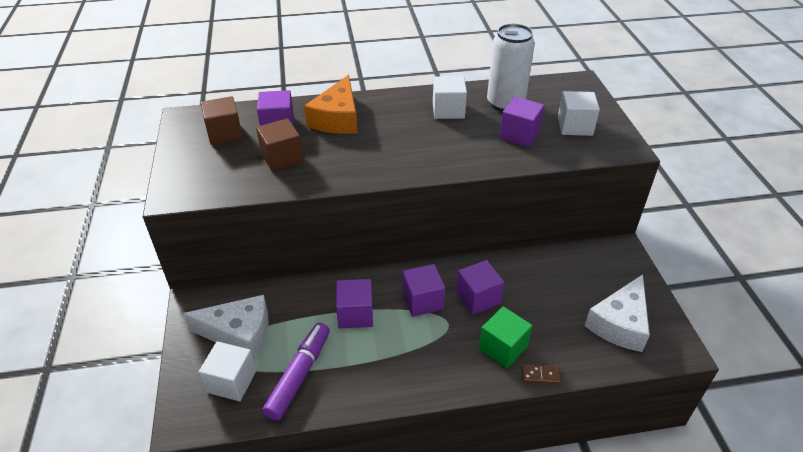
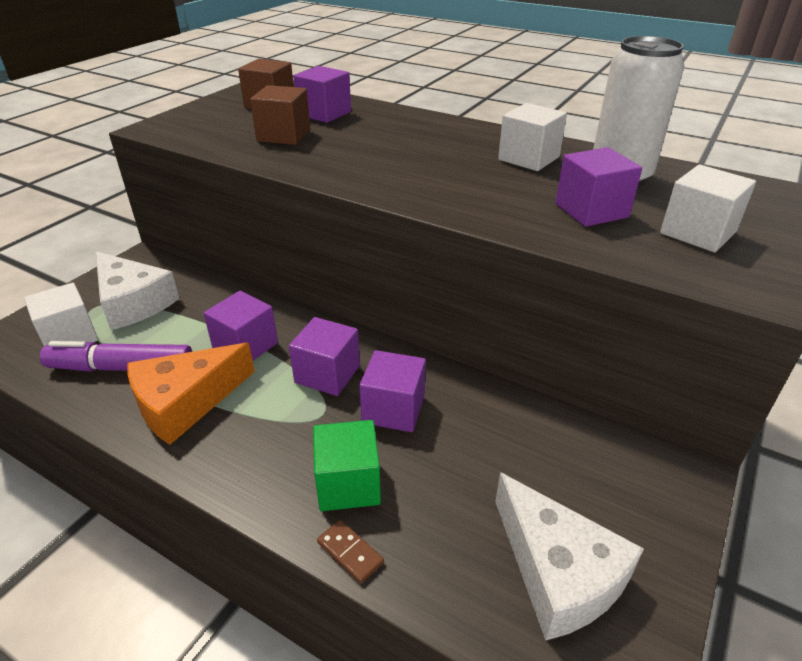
camera: 40 degrees right, 5 degrees down
purple marker [262,323,330,421] -> purple marker turned 150 degrees counterclockwise [40,341,192,372]
orange cheese [304,75,357,134] -> orange cheese moved to [127,343,255,445]
white cheese [585,274,650,352] -> white cheese turned 105 degrees counterclockwise [495,472,644,641]

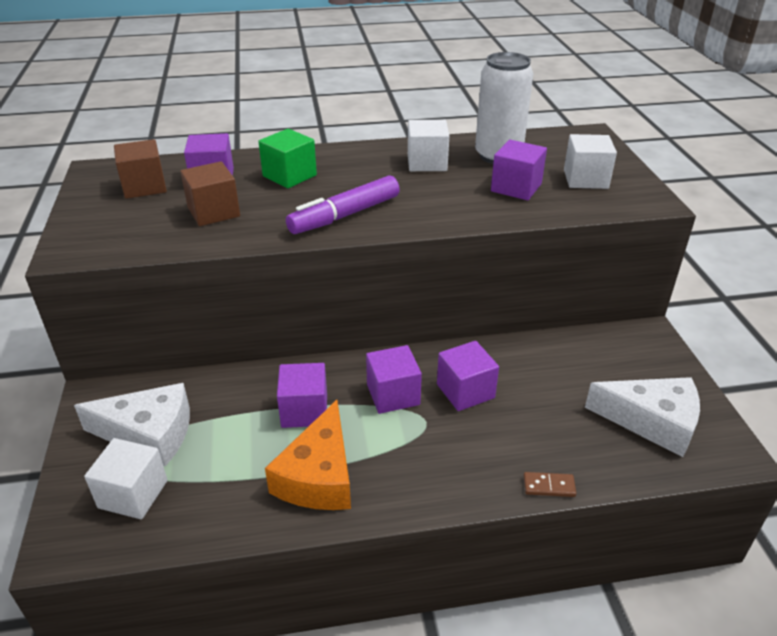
camera: 40 degrees left, 0 degrees up
purple marker [40,341,192,372] -> purple marker moved to [286,175,400,234]
green cube [313,420,381,511] -> green cube moved to [258,129,317,188]

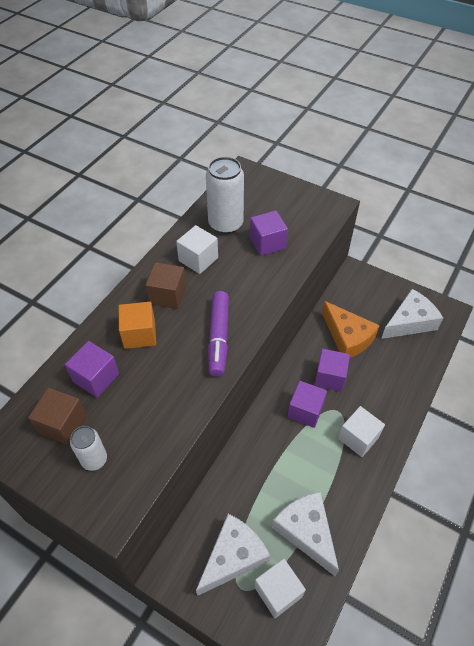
camera: 50 degrees left, 15 degrees up
brown cube [180,161,240,226] -> brown cube moved to [146,262,186,309]
green cube [258,129,317,188] -> orange cube [119,302,156,349]
orange cheese [265,400,351,510] -> orange cheese moved to [322,301,380,358]
purple cube [277,363,327,428] -> none
brown domino [523,472,577,497] -> none
white cube [564,134,617,189] -> white cube moved to [338,406,385,457]
none -> white can [70,426,107,471]
none -> white cheese [272,492,339,576]

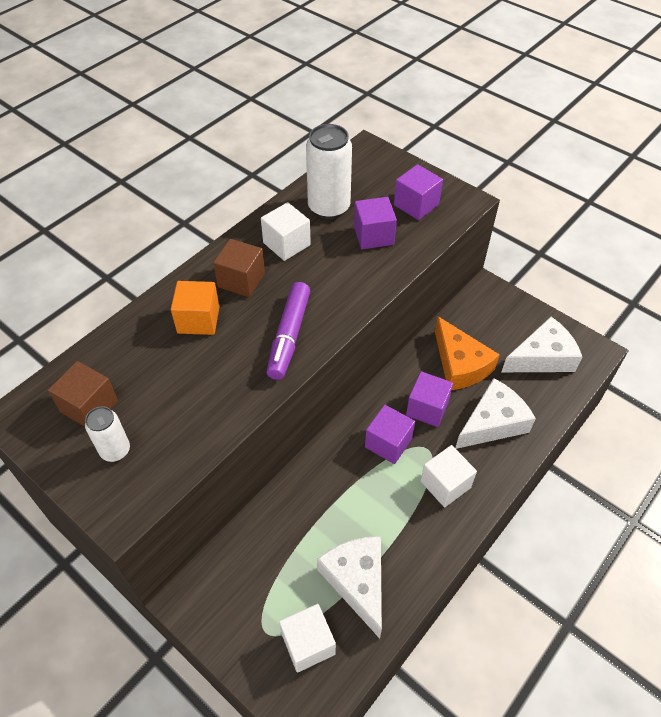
camera: 10 degrees right, 0 degrees up
purple cube [65,341,119,398] -> purple cube moved to [394,164,443,220]
white cheese [196,514,270,596] -> white cheese moved to [455,378,536,449]

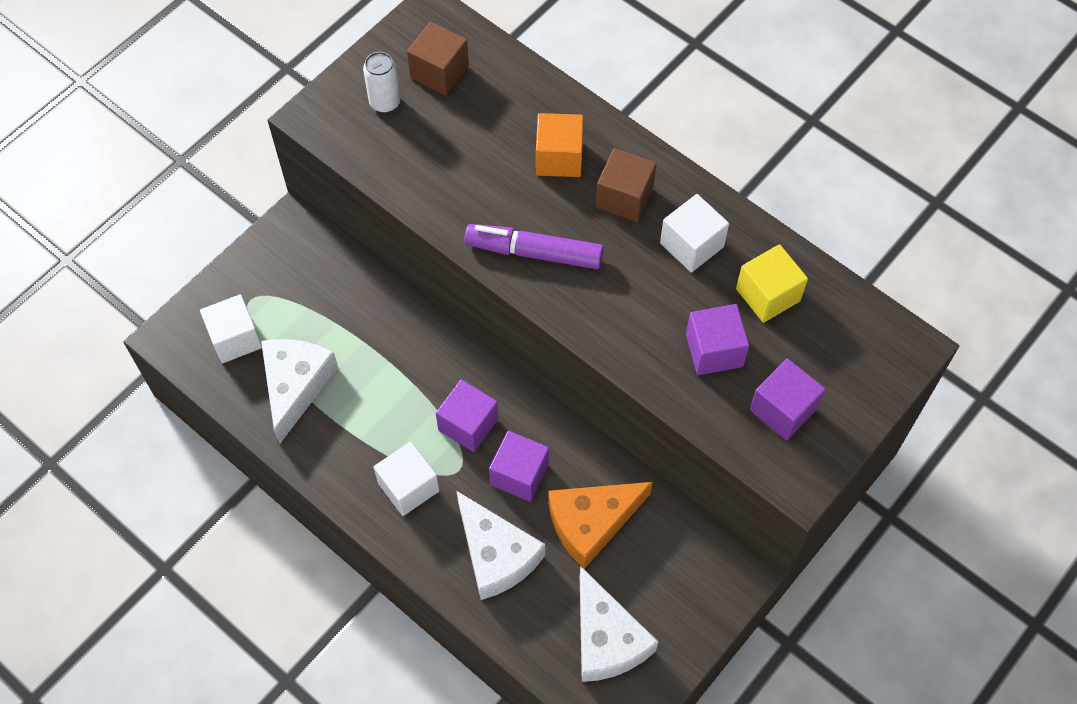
camera: 90 degrees right, 10 degrees up
white can [306,124,352,219] -> yellow cube [736,244,808,323]
white cheese [317,536,382,638] -> white cheese turned 60 degrees counterclockwise [261,339,338,444]

